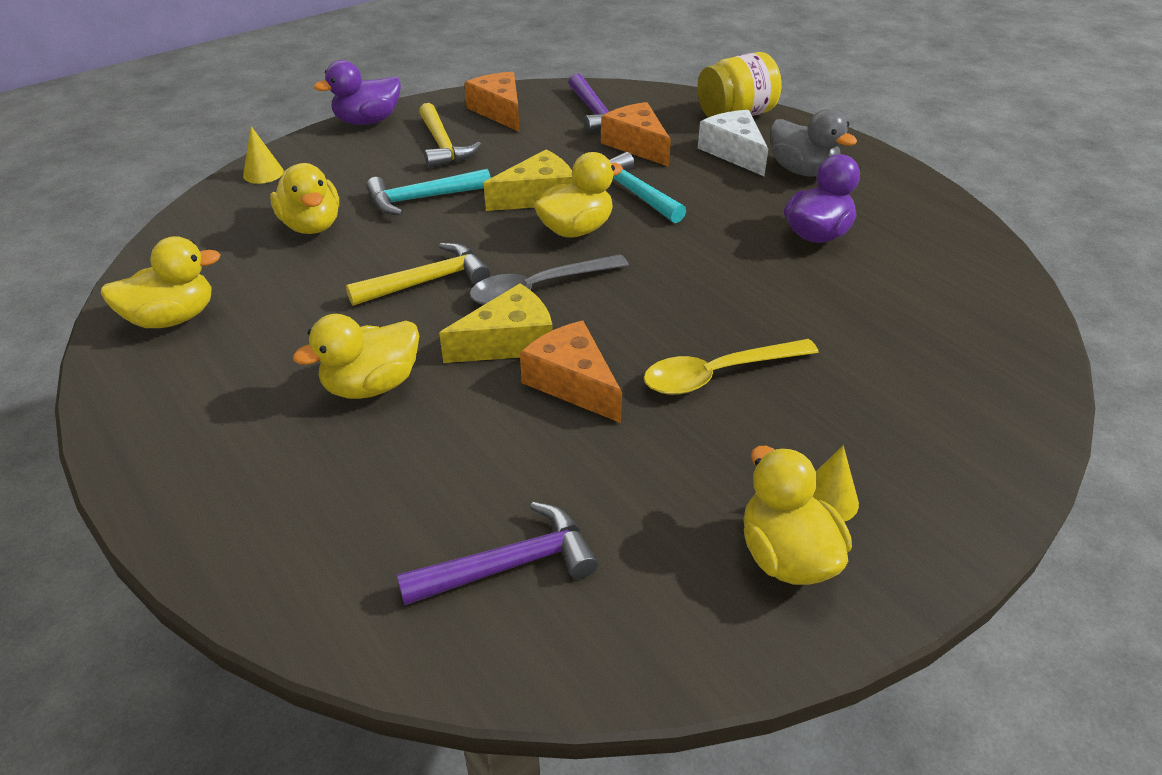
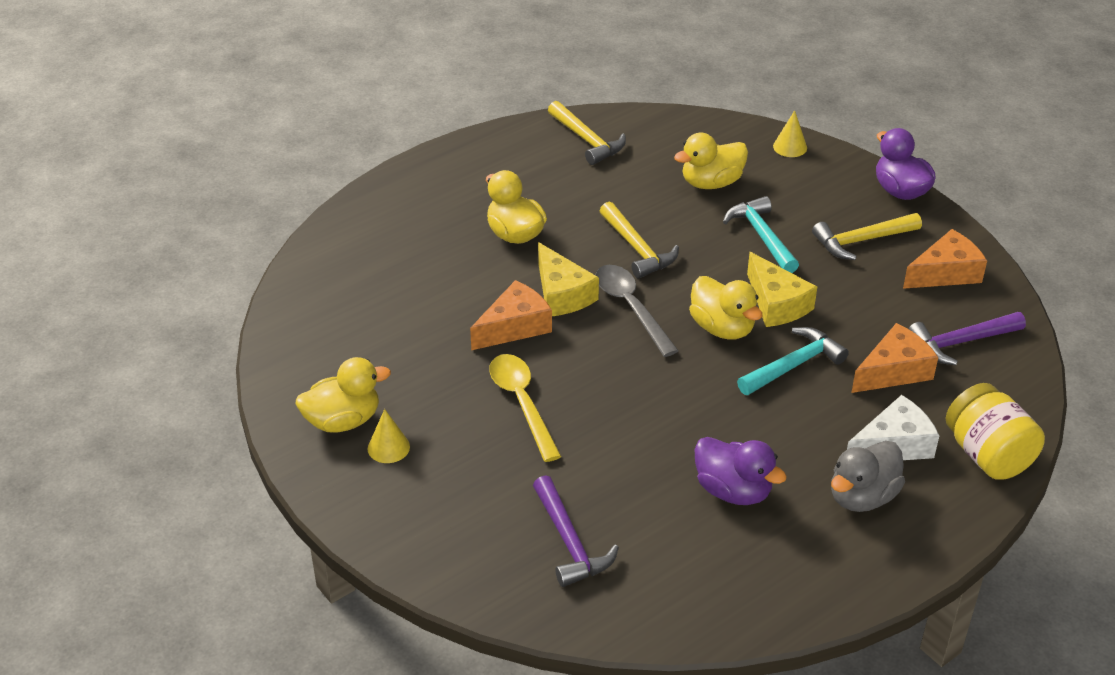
camera: 90 degrees right, 0 degrees up
yellow duck [100,236,221,328] -> yellow hammer [548,101,626,165]
purple hammer [397,502,598,605] -> purple hammer moved to [533,475,619,587]

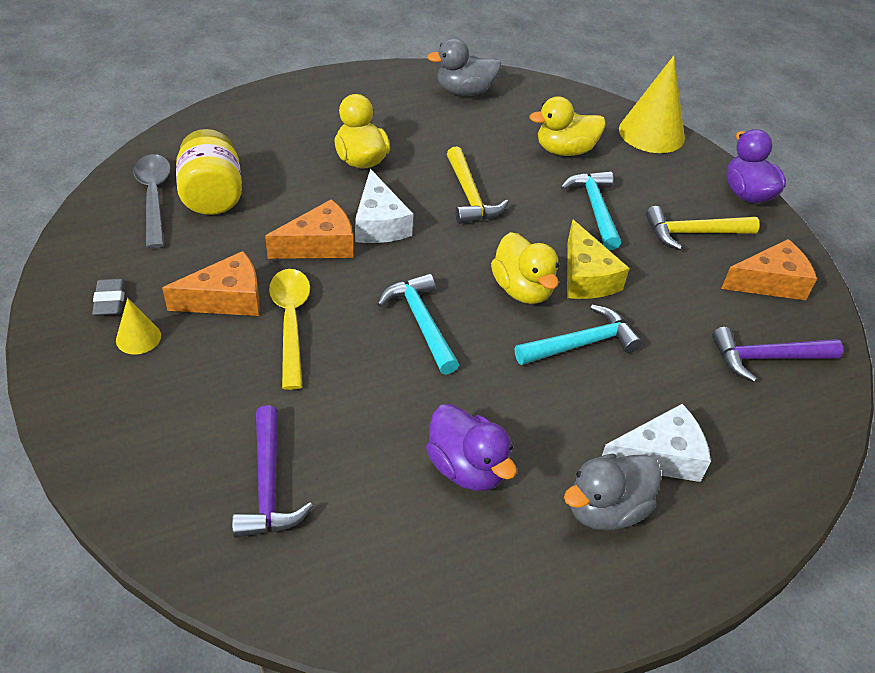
camera: 10 degrees right, 5 degrees up
yellow duck [295,357,391,433] -> grey eraser [92,279,125,316]
yellow cheese [538,242,599,316] -> white cheese [355,169,413,243]
yellow hammer [548,101,626,165] -> grey duck [427,38,501,96]
grey spoon [596,265,678,357] -> grey spoon moved to [133,154,171,248]
yellow cone [773,110,807,157] -> yellow cone [619,56,685,153], size x2.02
orange cheese [851,323,938,393] -> orange cheese moved to [162,251,260,316]
yellow jar [946,383,1045,480] -> yellow jar moved to [176,129,242,215]
none -> turquoise hammer [377,273,459,375]

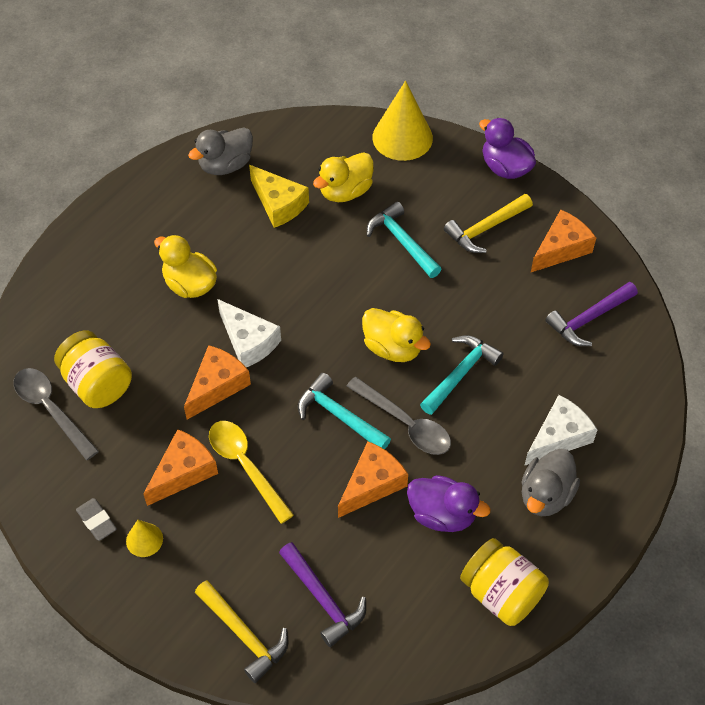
camera: 25 degrees left, 10 degrees up
yellow hammer [447,146,509,224] -> yellow hammer moved to [195,580,288,683]
yellow cheese [567,220,629,299] -> yellow cheese moved to [249,165,309,228]
none -> orange cheese [338,441,408,518]
none -> grey spoon [346,377,451,455]
none -> yellow jar [460,538,549,626]

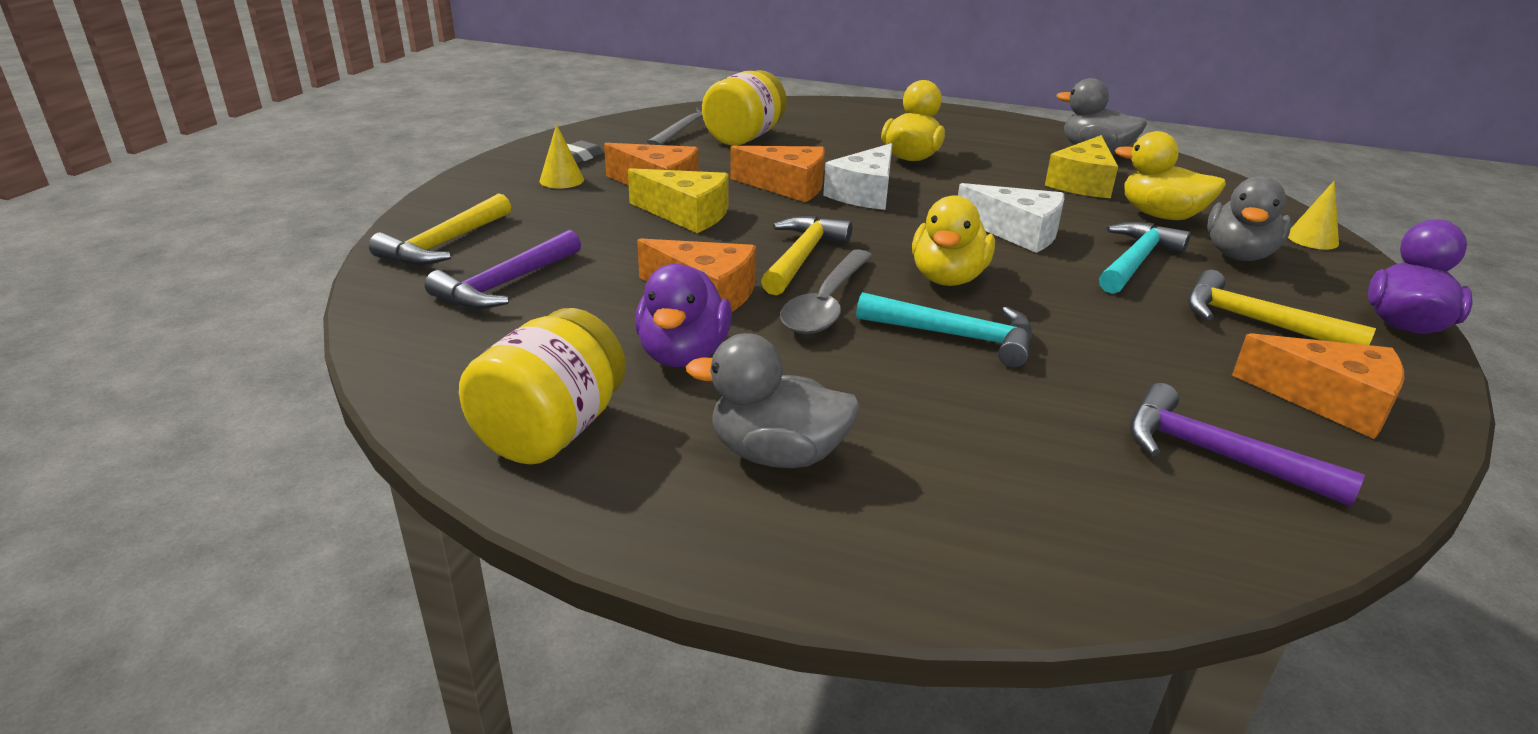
camera: 70 degrees right, 25 degrees down
yellow spoon [209,421,294,524] -> yellow cheese [628,168,729,233]
turquoise hammer [298,373,391,450] -> yellow hammer [761,216,853,295]
yellow cone [372,81,433,161] -> yellow cone [1288,180,1339,249], size x0.49
white cheese [524,395,597,466] -> white cheese moved to [958,183,1064,253]
none -> grey duck [1207,176,1291,261]

